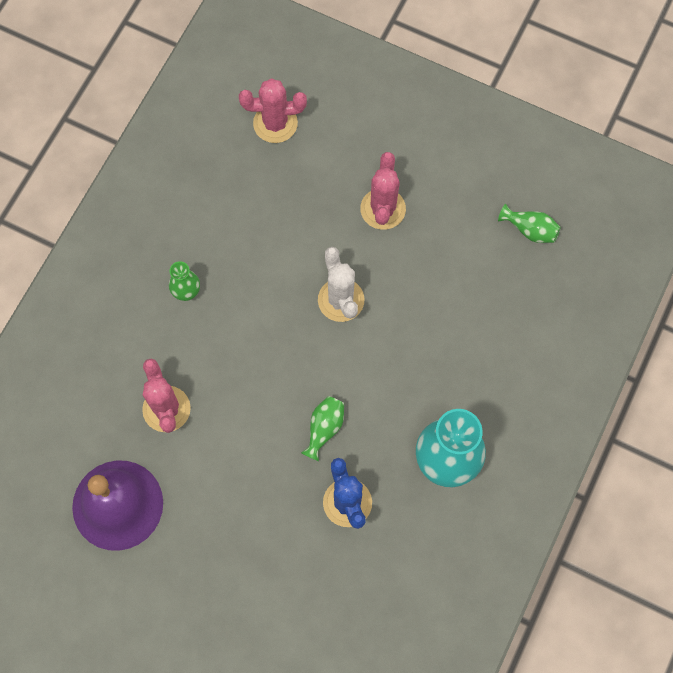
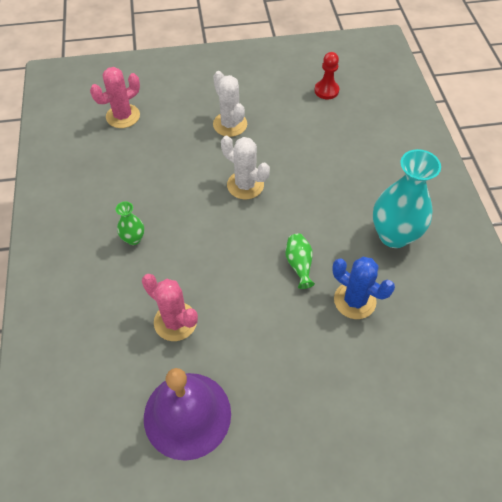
camera: 35 degrees left, 15 degrees down
pink cactus [360,152,406,230] -> white cactus [213,71,247,137]
green vase [498,204,561,243] -> red pawn [314,52,339,99]

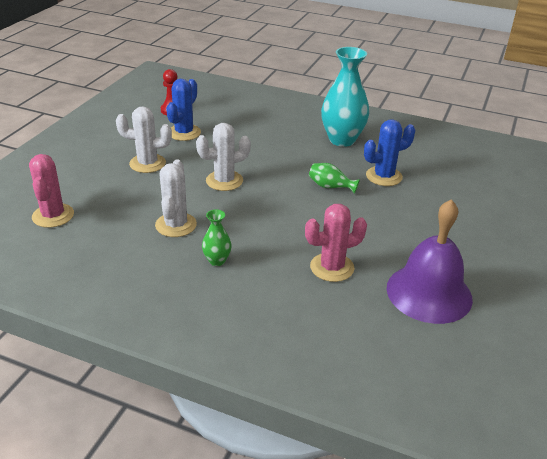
camera: 60 degrees left, 20 degrees down
none -> white cactus [155,160,197,237]
none -> blue cactus [166,79,201,141]

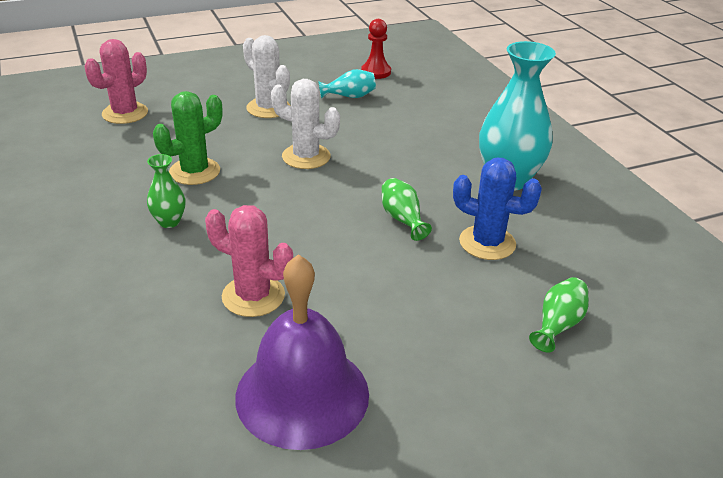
camera: 45 degrees right, 0 degrees up
white cactus [155,160,197,237] -> green cactus [153,91,222,185]
blue cactus [166,79,201,141] -> turquoise vase [318,69,376,99]
none -> green vase [529,277,589,353]

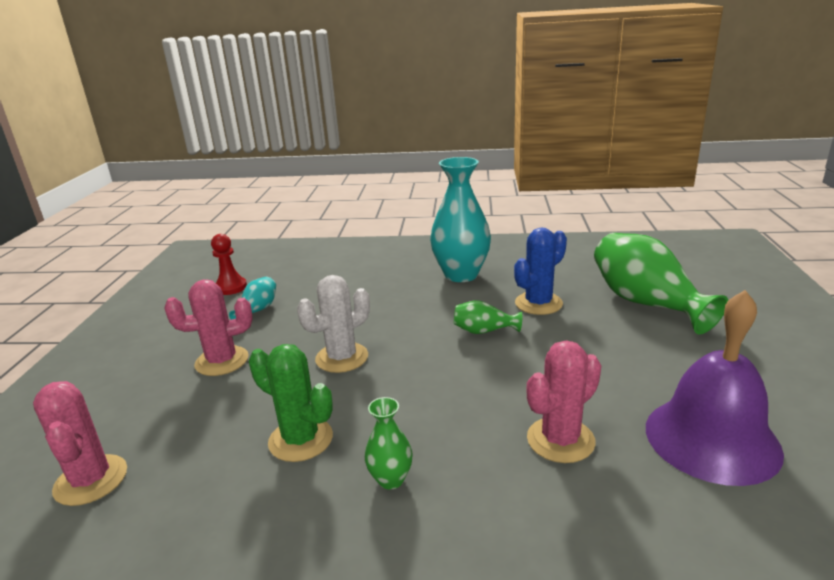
camera: 60 degrees left, 10 degrees down
green cactus [153,91,222,185] -> green cactus turned 45 degrees counterclockwise [249,344,333,462]
white cactus [243,35,290,118] -> pink cactus [164,280,253,376]
green vase [529,277,589,353] -> green vase [594,233,728,334], size x2.10

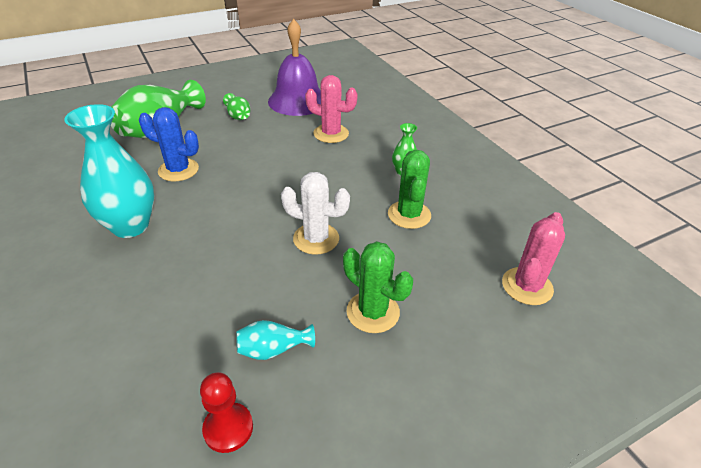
camera: 125 degrees left, 15 degrees up
pink cactus [164,280,253,376] -> green cactus [343,241,413,333]
green vase [454,301,522,334] -> green vase moved to [223,93,251,120]

